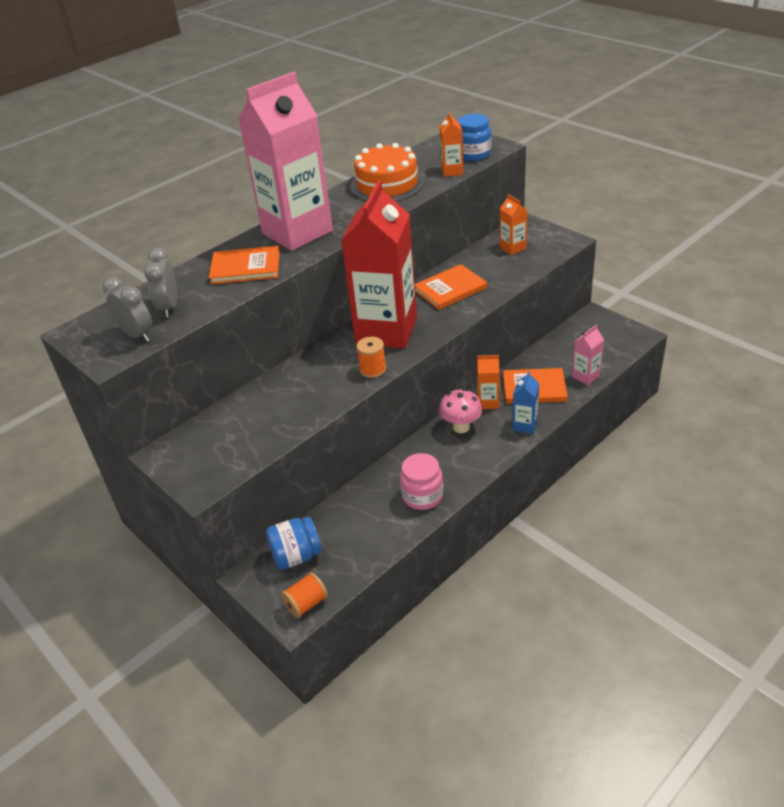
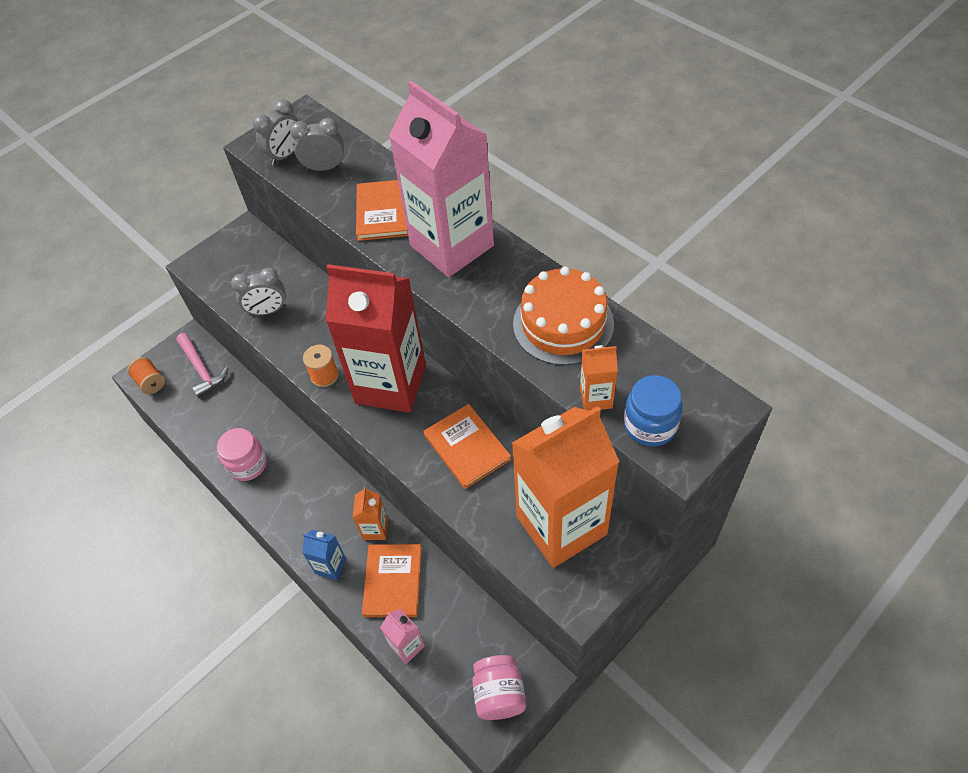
camera: 90 degrees right, 15 degrees up
blue jar [266,516,322,570] -> pink hammer [176,333,229,398]
pink mushroom [439,389,482,433] -> none
orange carton [500,194,527,255] -> orange carton [512,406,619,568], size x2.43
none -> grey clock [231,268,286,316]
none -> pink jar [472,655,526,720]

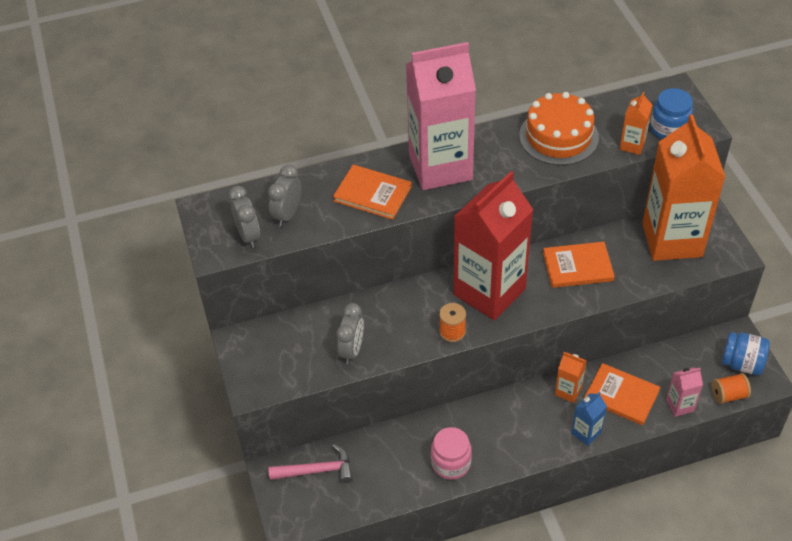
camera: 65 degrees left, 5 degrees down
orange spool [127,357,165,394] -> orange spool moved to [712,373,751,404]
pink jar [472,655,526,720] -> blue jar [721,332,770,376]

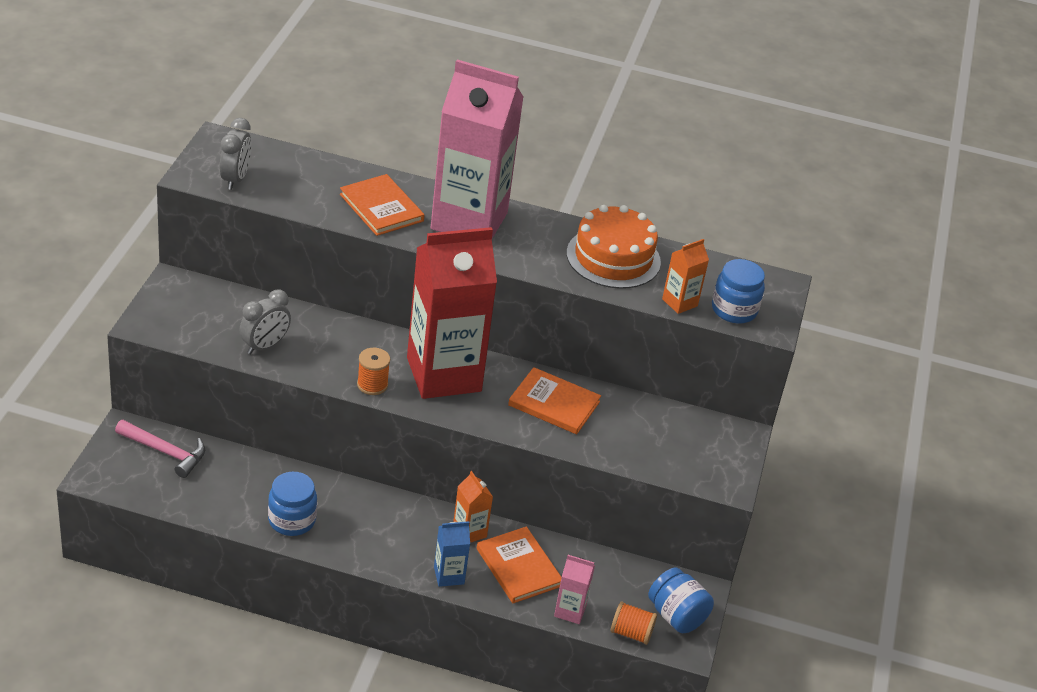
camera: 25 degrees right, 10 degrees down
grey clock [268,164,302,227] -> none
pink jar [431,427,472,480] -> blue jar [268,472,317,536]
orange carton [642,114,725,261] -> none

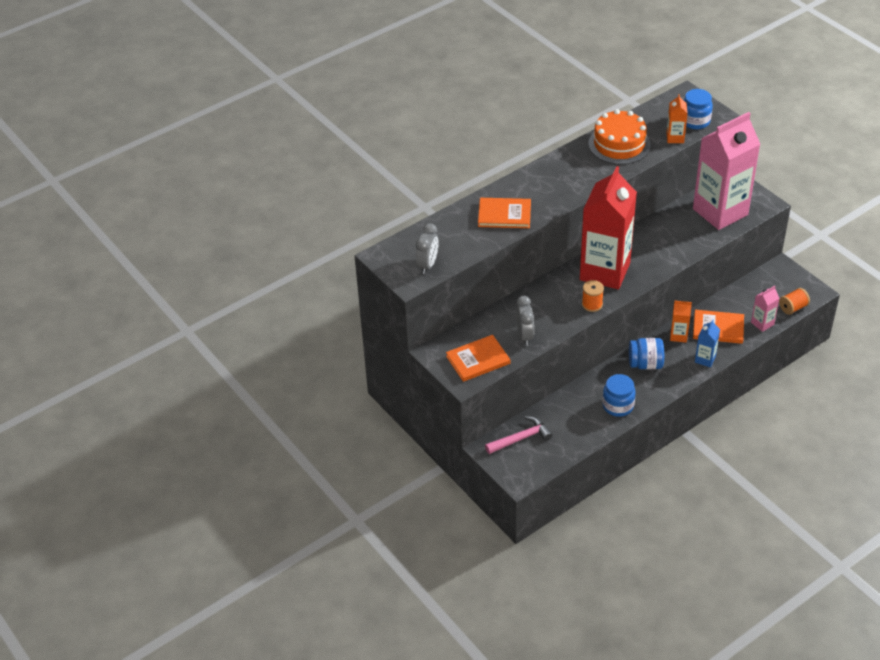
camera: 45 degrees left, 5 degrees up
grey clock [220,118,252,190] -> grey clock turned 60 degrees clockwise [416,223,439,274]
pink carton [431,60,524,238] -> pink carton moved to [693,112,760,230]
orange book [508,367,601,434] -> orange book moved to [446,335,510,382]
blue jar [648,568,714,633] -> blue jar moved to [629,338,664,369]

